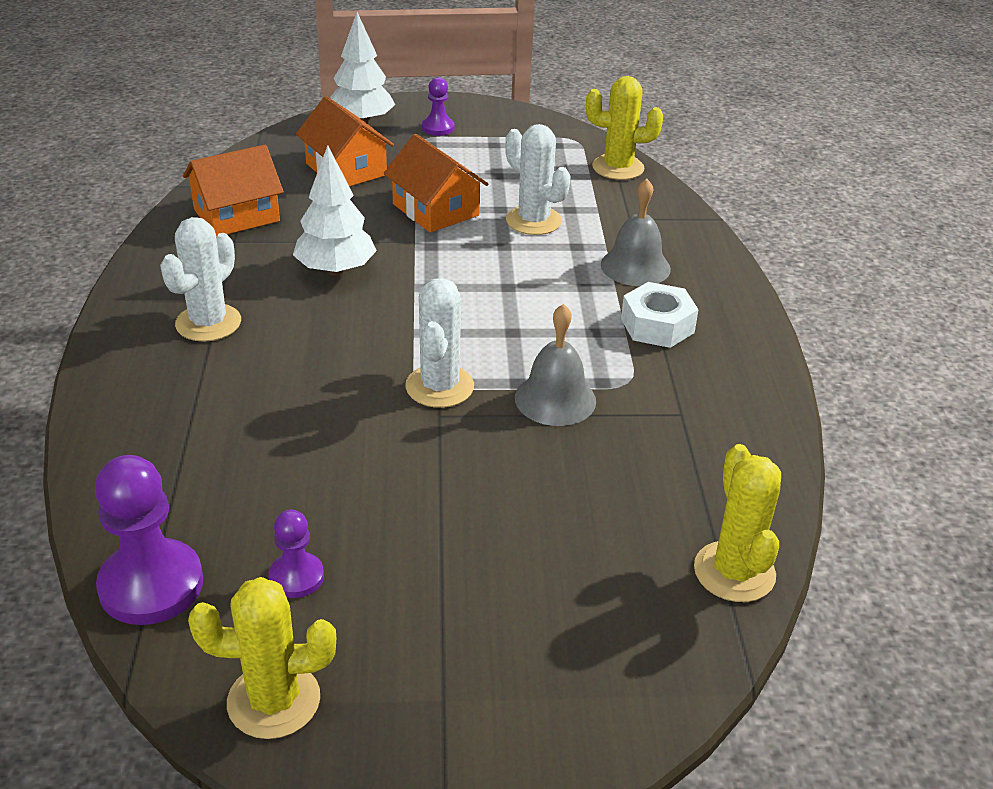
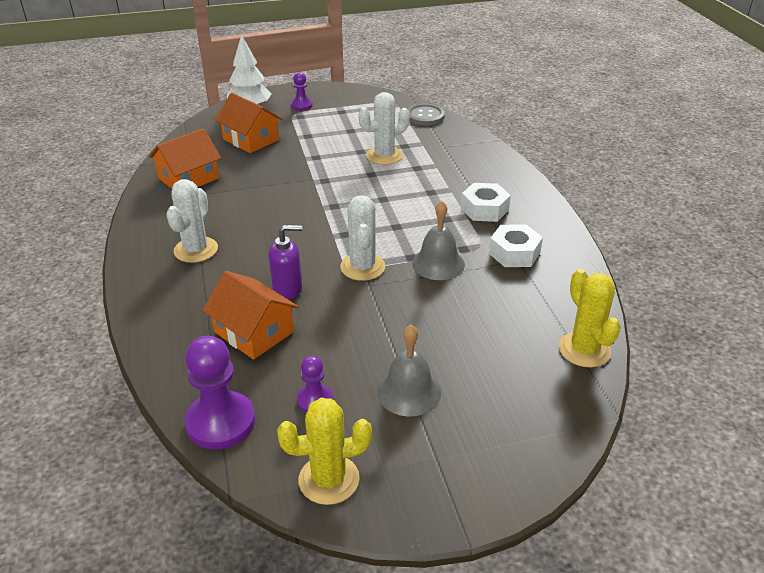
camera: 10 degrees left, 0 degrees up
white tree [293,145,377,276] -> none
orange house [384,134,488,233] -> orange house moved to [202,271,299,360]
white cactus [505,124,571,235] -> white cactus turned 60 degrees counterclockwise [358,92,410,165]
yellow cactus [586,76,663,180] -> grey button [407,104,445,125]
grey bell [601,178,671,286] -> grey bell moved to [377,325,441,416]
none -> purple soap dispenser [269,225,302,299]
none -> white nut [489,224,543,267]

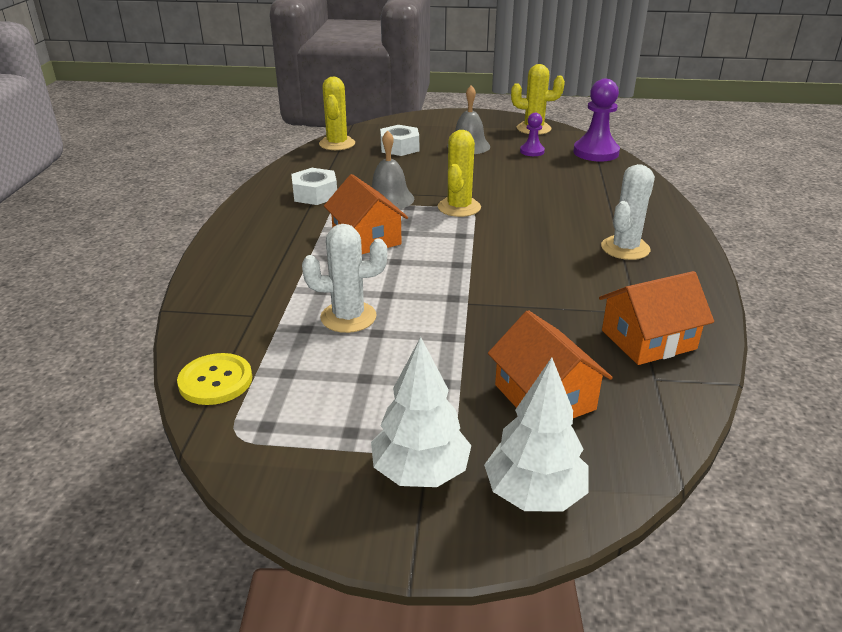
camera: 160 degrees left, 5 degrees down
orange house [202,271,299,360] -> orange house moved to [324,174,408,254]
purple soap dispenser [269,225,302,299] -> none
purple pawn [291,72,313,111] -> white tree [371,337,472,487]
white cactus [340,195,385,281] -> yellow cactus [438,130,481,217]
grey button [407,104,445,125] -> yellow button [177,353,252,405]
white nut [461,183,511,222] -> white nut moved to [380,125,419,156]

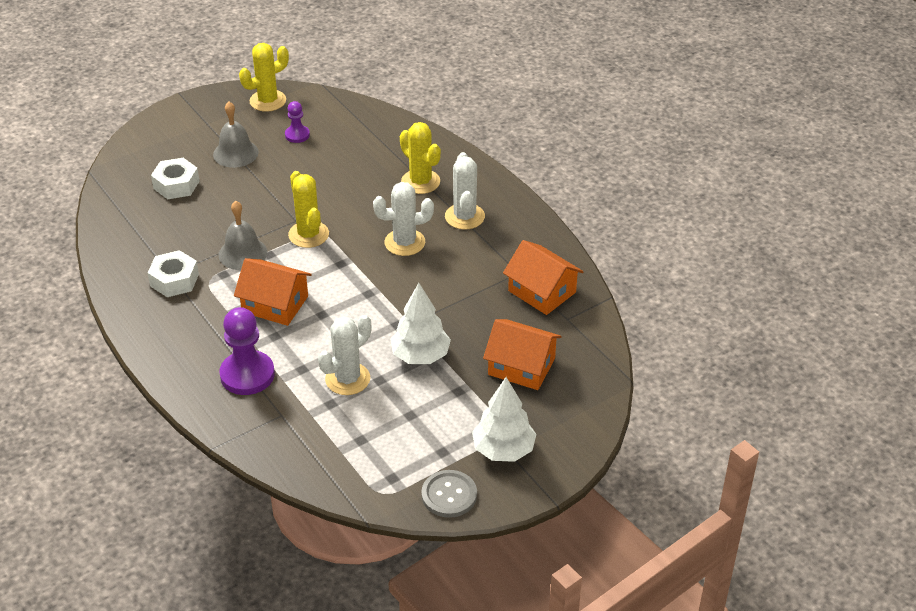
camera: 40 degrees left, 10 degrees up
yellow button [177,353,252,405] -> none
yellow cactus [319,77,355,150] -> yellow cactus moved to [400,122,441,194]
white tree [484,357,589,512] -> white tree moved to [390,283,451,364]
purple pawn [573,79,620,161] -> purple pawn moved to [219,307,275,395]
orange house [599,271,714,365] -> orange house turned 75 degrees counterclockwise [503,240,584,315]
none -> white cactus [373,182,434,256]
none -> grey button [421,470,477,518]

